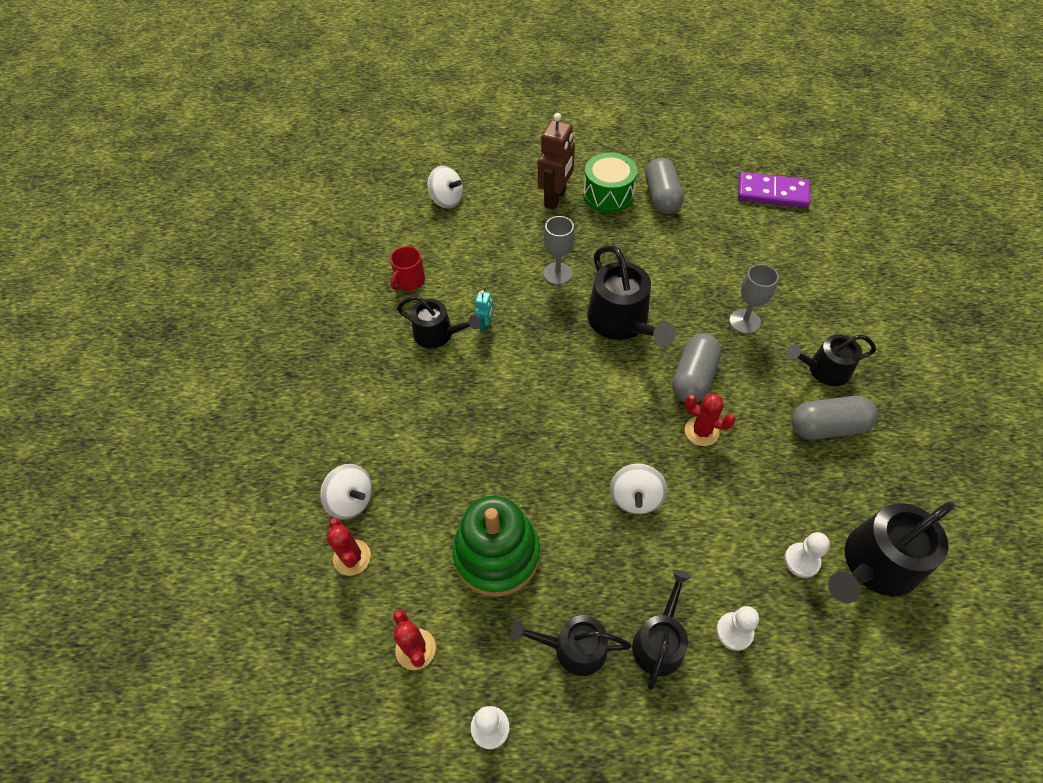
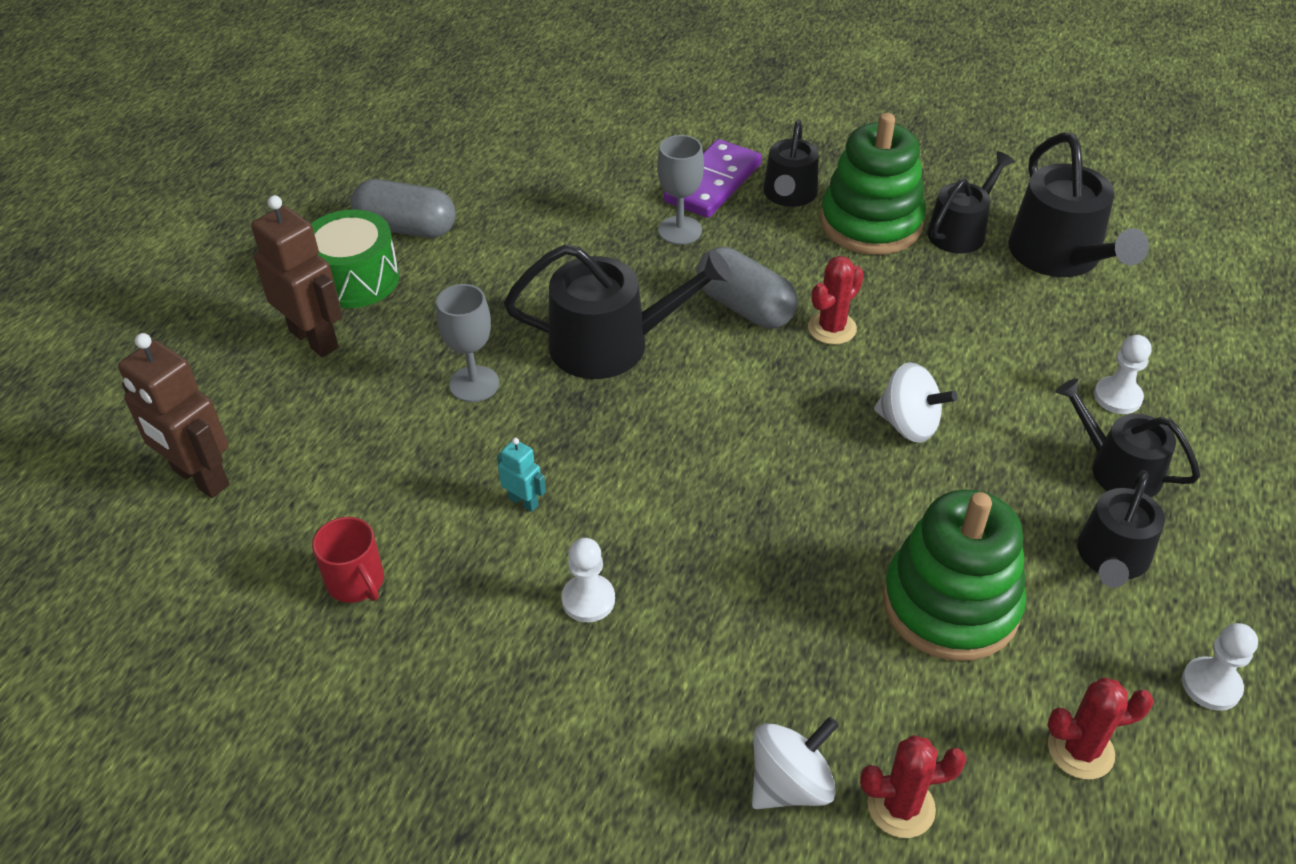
camera: 70 degrees left, 10 degrees down
black watering can [397,296,480,348] -> black watering can moved to [928,151,1015,254]
white spinning top [428,166,463,209] -> brown robot [118,333,229,498]
purple domino [738,172,810,208] -> purple domino moved to [664,139,762,218]
white pawn [784,532,830,578] -> white pawn moved to [561,538,615,622]
grey capsule [791,396,877,440] -> green stacking toy [820,113,926,255]

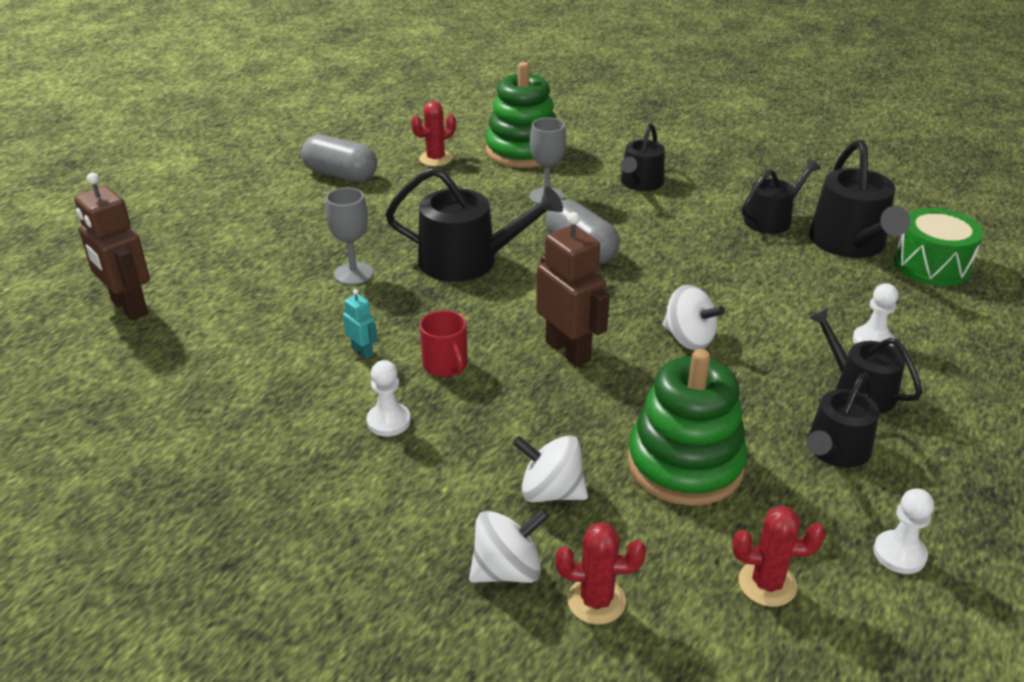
camera: 10 degrees right, 10 degrees down
brown robot [251,195,342,357] -> brown robot moved to [536,212,610,367]
green drum [311,209,399,308] -> green drum moved to [894,208,984,286]
red mug [312,517,384,603] -> red mug moved to [420,310,468,377]
purple domino [664,139,762,218] -> none
red cactus [808,256,864,345] -> red cactus moved to [411,101,456,166]
green stacking toy [820,113,926,255] -> green stacking toy moved to [485,62,556,168]
none -> white spinning top [513,435,588,502]

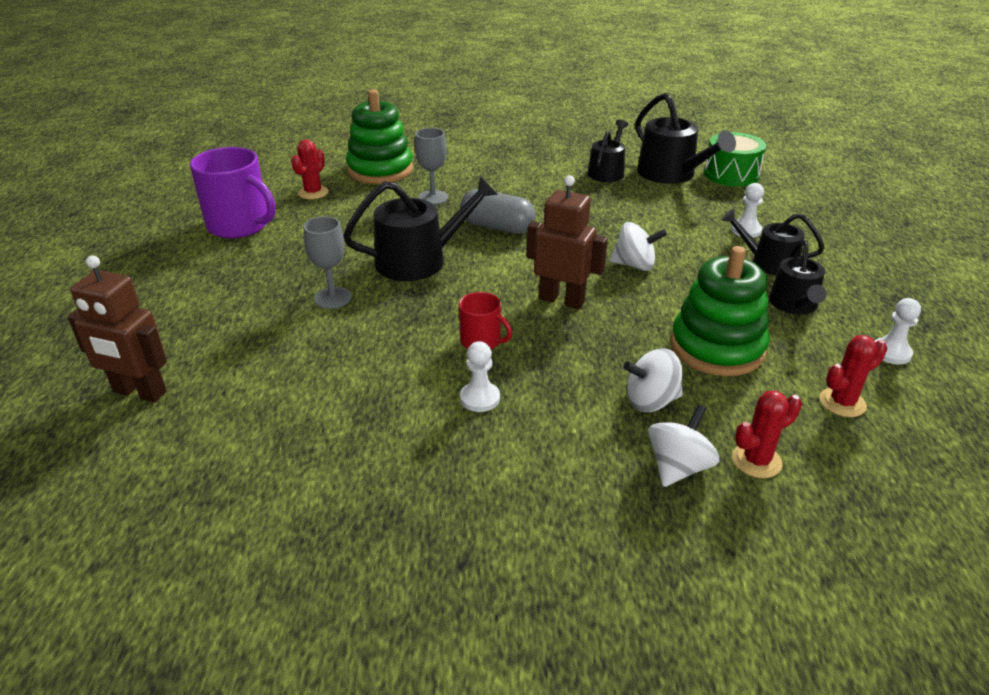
camera: 30 degrees left, 0 degrees up
grey capsule [301,135,377,182] -> purple mug [190,147,275,238]
turquoise robot [343,289,378,359] -> none
black watering can [621,123,665,191] -> none

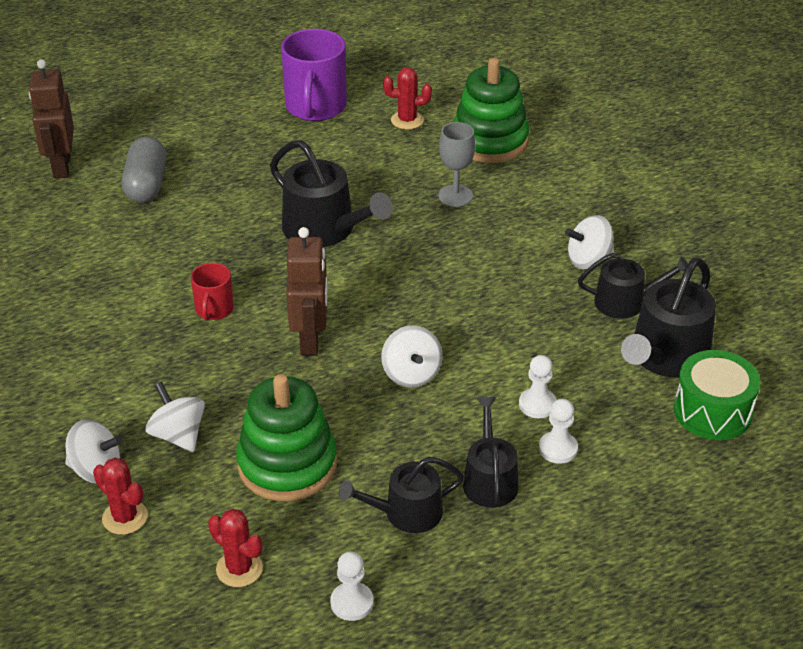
camera: 65 degrees right, 5 degrees up
grey goblet [304,216,351,309] -> none
grey capsule [460,189,536,234] -> grey capsule moved to [122,136,166,203]
white pawn [460,341,500,412] -> white pawn moved to [519,355,556,418]
none -> white spinning top [565,215,614,269]

